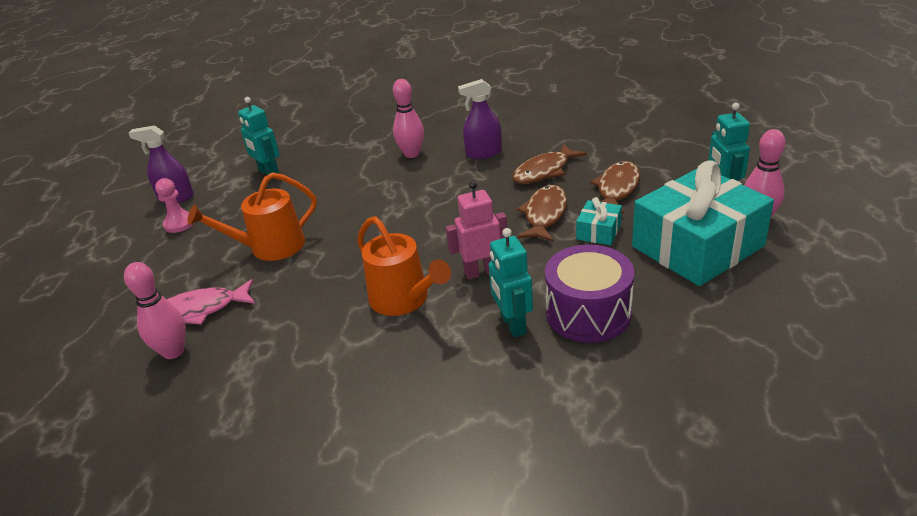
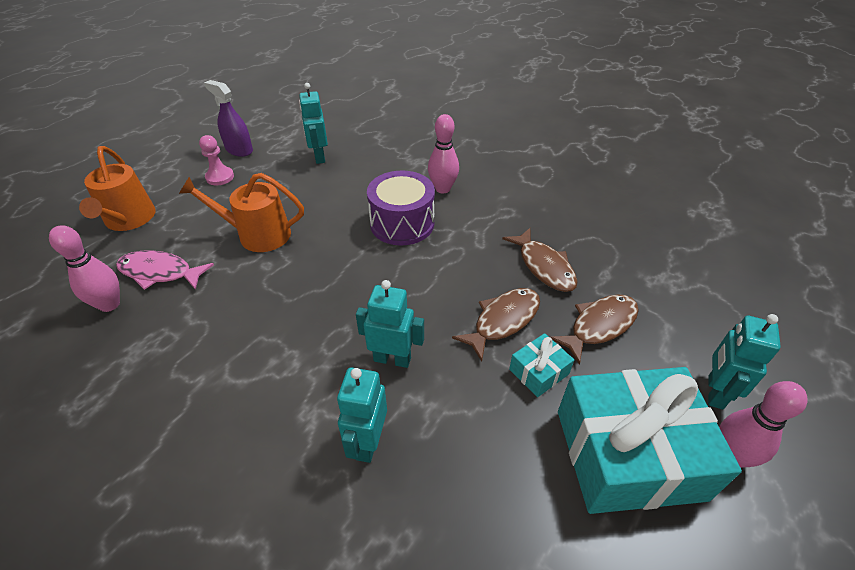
camera: 25 degrees right, 10 degrees up
orange watering can [357,216,451,316] -> orange watering can moved to [79,146,155,231]
pink robot [446,181,507,280] -> turquoise robot [356,280,424,368]
purple spray bottle [458,79,502,159] -> none
brown fish [512,143,587,184] -> brown fish turned 105 degrees counterclockwise [502,228,578,292]
purple drum [545,245,634,343] -> purple drum moved to [367,171,435,245]

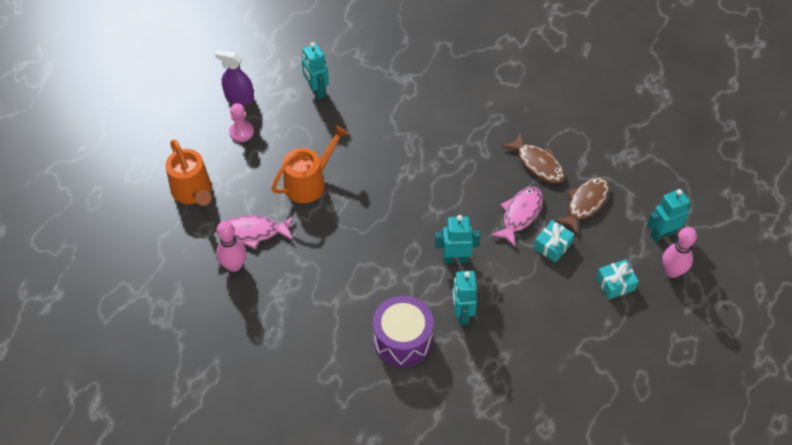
camera: 15 degrees left, 10 degrees up
orange watering can [179,173,304,252] -> orange watering can turned 150 degrees clockwise [272,125,348,203]
purple drum [367,171,435,245] -> purple drum moved to [373,296,434,367]
pink bowling pin [428,114,459,193] -> none
brown fish [452,288,540,362] -> pink fish [491,187,543,247]
turquoise gift [558,367,742,514] -> turquoise gift [596,259,639,299], size x0.43
turquoise robot [708,314,781,410] -> turquoise robot turned 60 degrees clockwise [647,189,691,241]

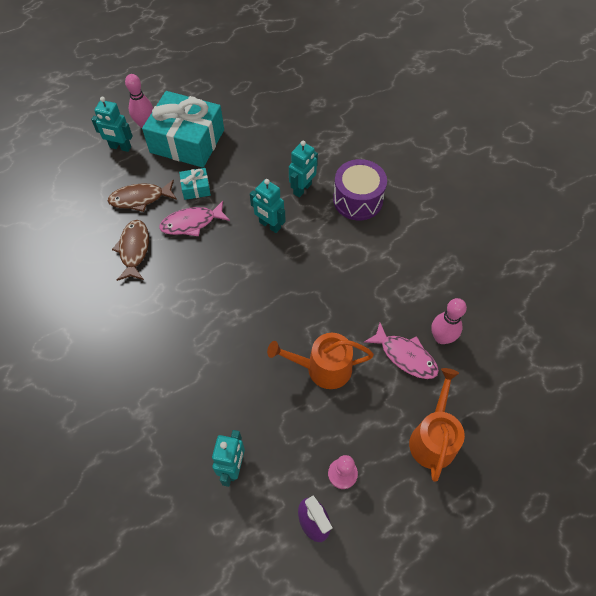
camera: 140 degrees left, 5 degrees up
turquoise gift [596,259,639,299] -> turquoise gift [142,91,224,168], size x2.34

